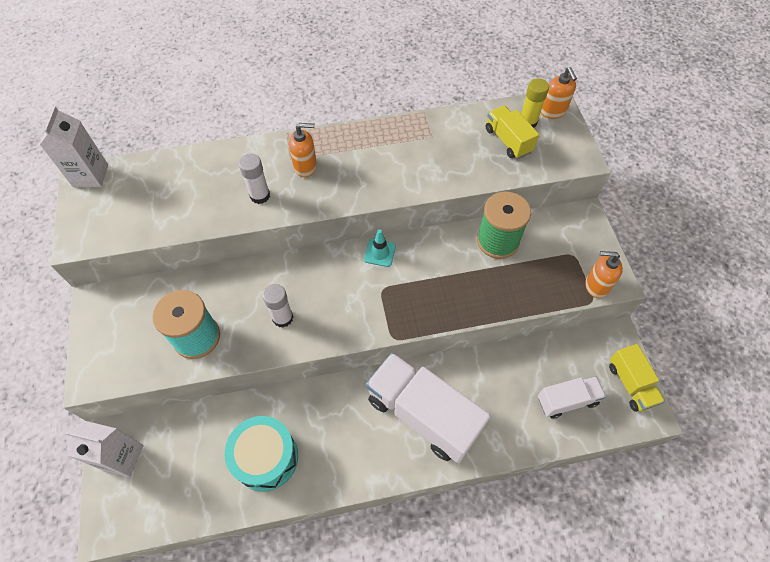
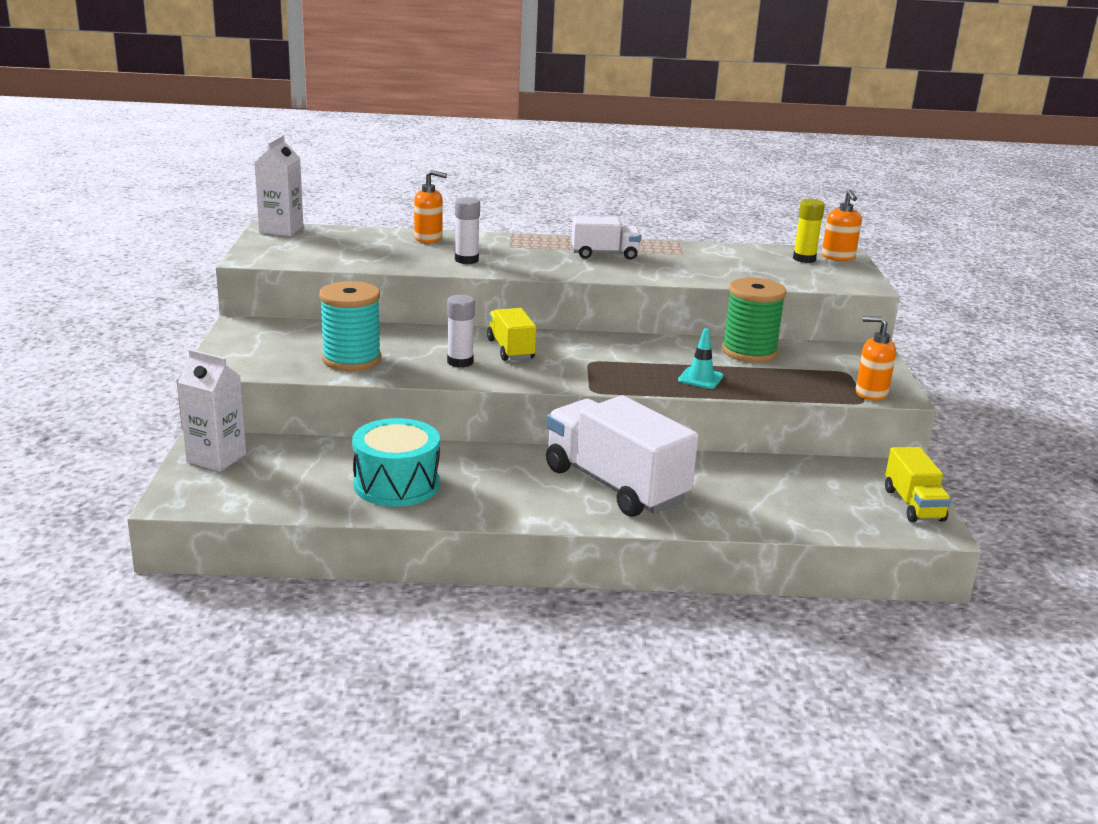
camera: 10 degrees right, 35 degrees down
orange soap dispenser [289,123,317,177] -> orange soap dispenser moved to [414,170,447,243]
turquoise traffic cone [364,229,396,267] -> turquoise traffic cone moved to [678,328,723,389]
yellow truck [486,106,539,159] -> yellow truck moved to [487,308,536,361]
white truck [538,376,606,419] -> white truck moved to [571,216,641,260]

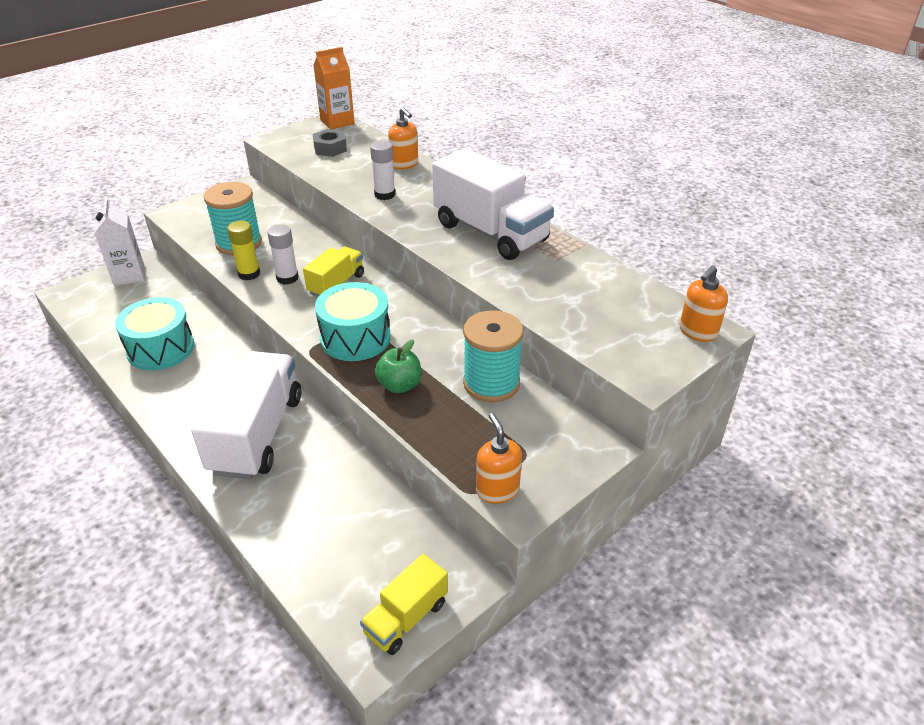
camera: 50 degrees right, 15 degrees up
white carton [254,135,303,236] -> orange carton [313,47,355,129]
white truck [571,216,641,260] -> white truck [432,148,554,260], size x1.87
turquoise traffic cone [678,328,723,389] -> green apple [375,340,421,393]
green spool [722,277,787,363] -> turquoise spool [463,310,524,402]
yellow glue stick [793,199,825,263] -> yellow glue stick moved to [227,221,260,280]
none -> grey nut [312,129,347,157]
none -> turquoise drum [315,282,391,361]

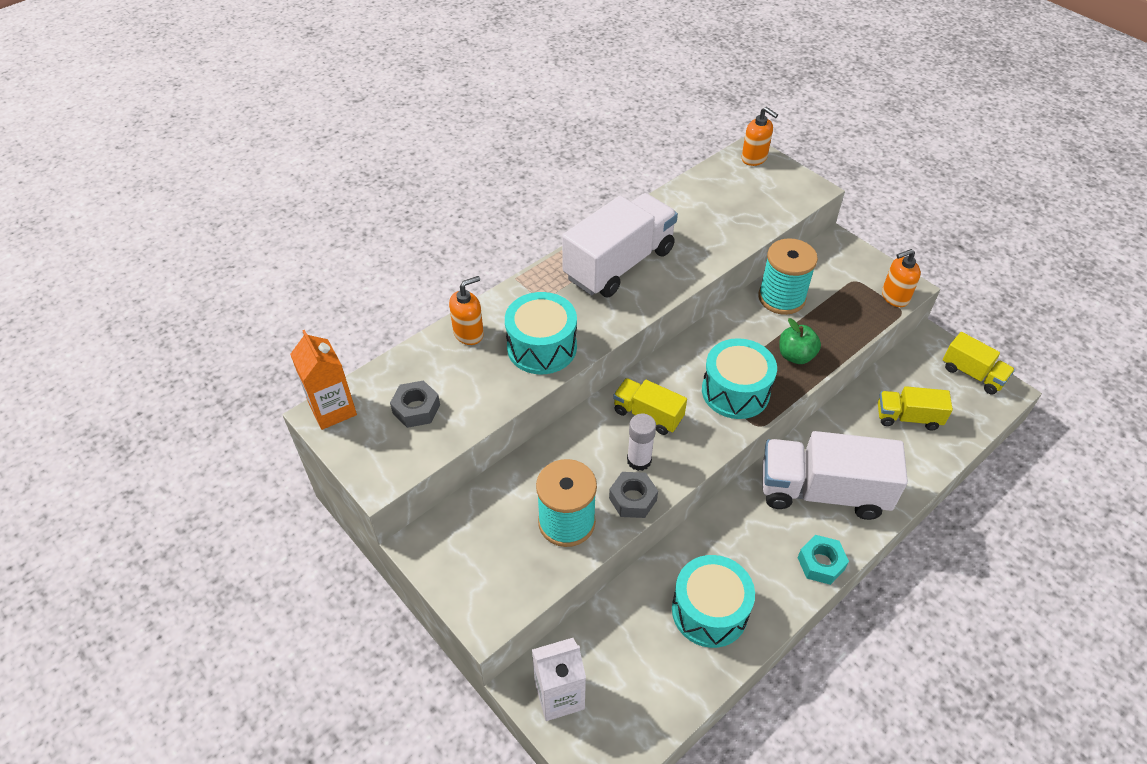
camera: 90 degrees left, 10 degrees up
yellow glue stick [227,221,260,280] -> grey nut [609,472,658,518]
white glue stick [370,141,395,200] -> turquoise drum [505,292,577,374]
none -> turquoise nut [797,535,849,585]
none -> yellow truck [878,386,953,430]

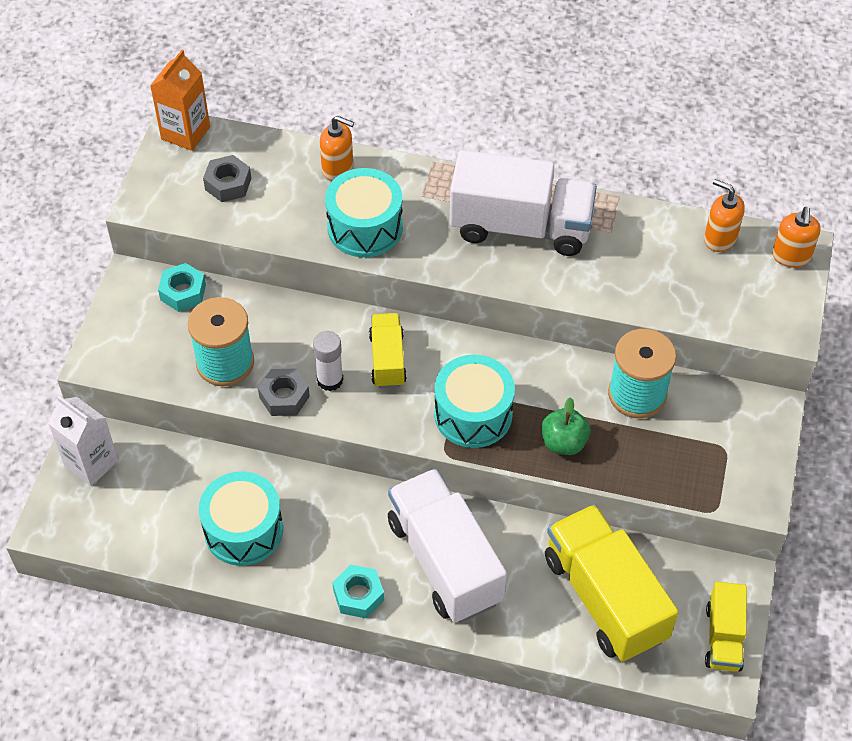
camera: 55 degrees right, 5 degrees up
yellow truck [878,386,953,430] -> yellow truck [545,504,679,662], size x1.87
orange soap dispenser [882,249,921,307] -> orange soap dispenser moved to [704,179,745,252]
none -> turquoise nut [158,263,206,312]

